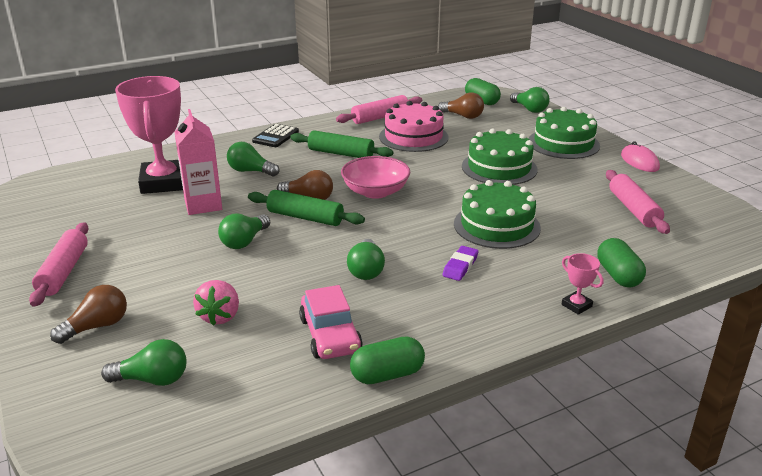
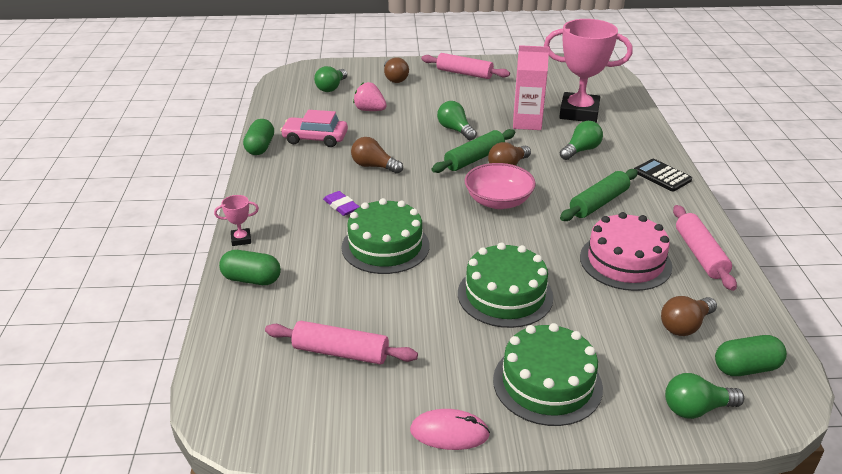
camera: 115 degrees right, 5 degrees up
green light bulb [347,239,385,280] -> brown light bulb [351,137,403,174]

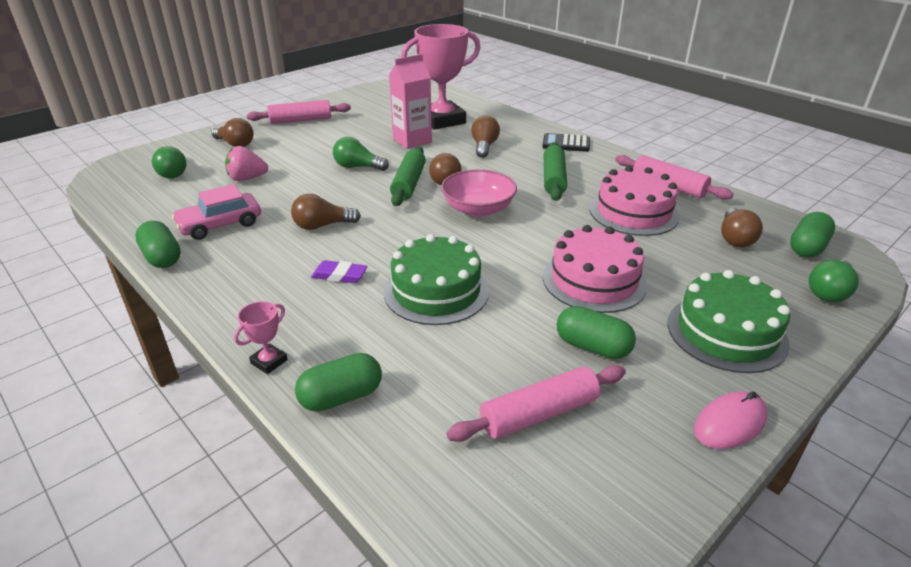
camera: 40 degrees left, 0 degrees up
green cake [458,243,554,328] -> pink cake [543,225,647,313]
green light bulb [560,121,603,160] -> brown light bulb [471,116,500,158]
none -> green capsule [557,306,636,359]

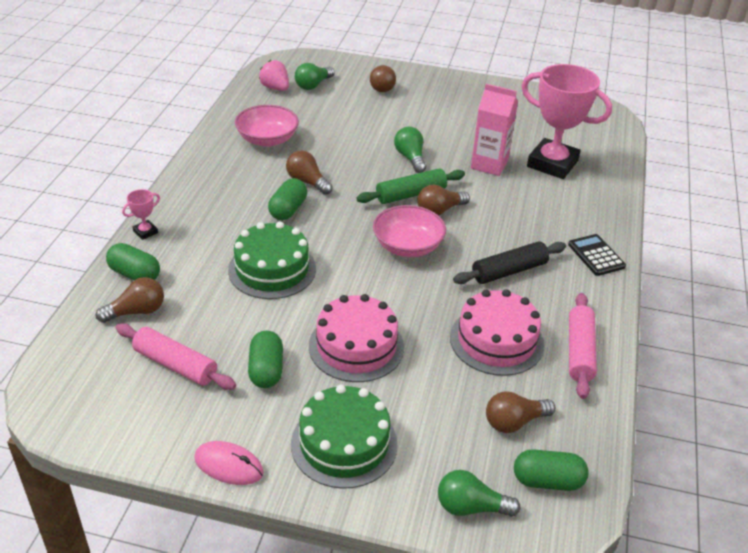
camera: 55 degrees right, 5 degrees up
green capsule [135,221,181,268] -> green capsule moved to [268,178,307,220]
pink car [172,184,261,240] -> pink bowl [235,105,299,147]
pink strawberry [225,146,268,181] -> pink strawberry moved to [259,60,289,91]
pink trophy [234,301,288,374] -> pink trophy turned 45 degrees counterclockwise [122,189,160,240]
pink rolling pin [247,100,351,124] -> none
purple eraser [311,260,368,283] -> none
brown light bulb [471,116,500,158] -> brown light bulb moved to [96,277,164,323]
green rolling pin [544,142,567,201] -> black rolling pin [453,241,566,284]

